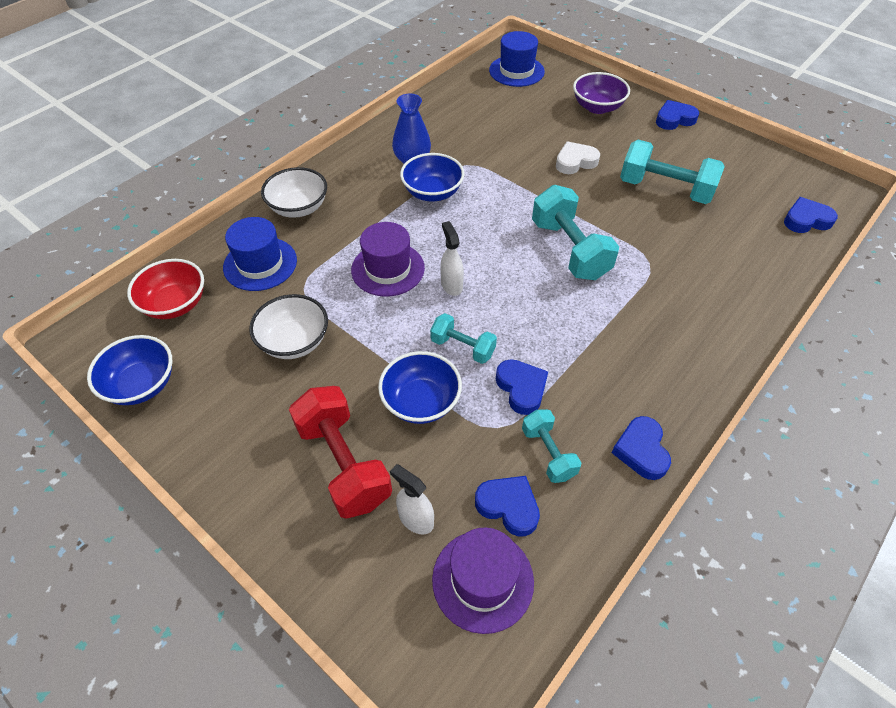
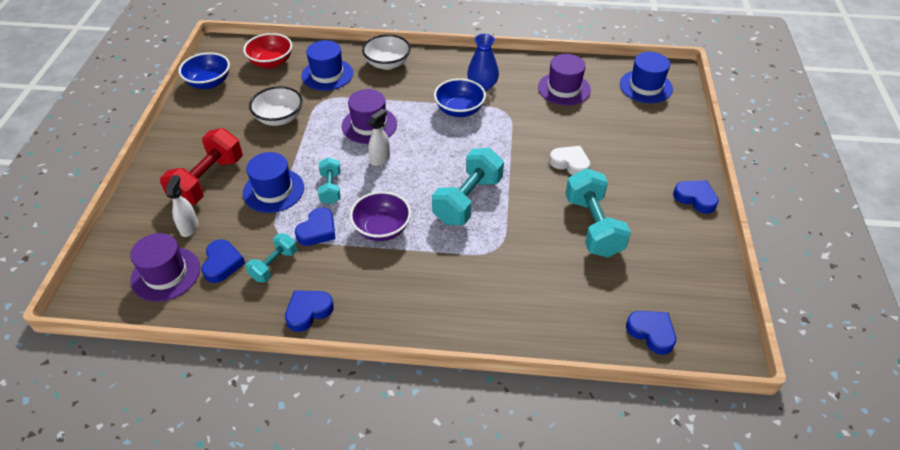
camera: 55 degrees right, 5 degrees down
blue bowl [378,351,462,424] -> blue hat [243,152,304,213]
purple bowl [573,72,630,114] -> purple bowl moved to [350,191,411,241]
none -> purple hat [538,54,591,106]

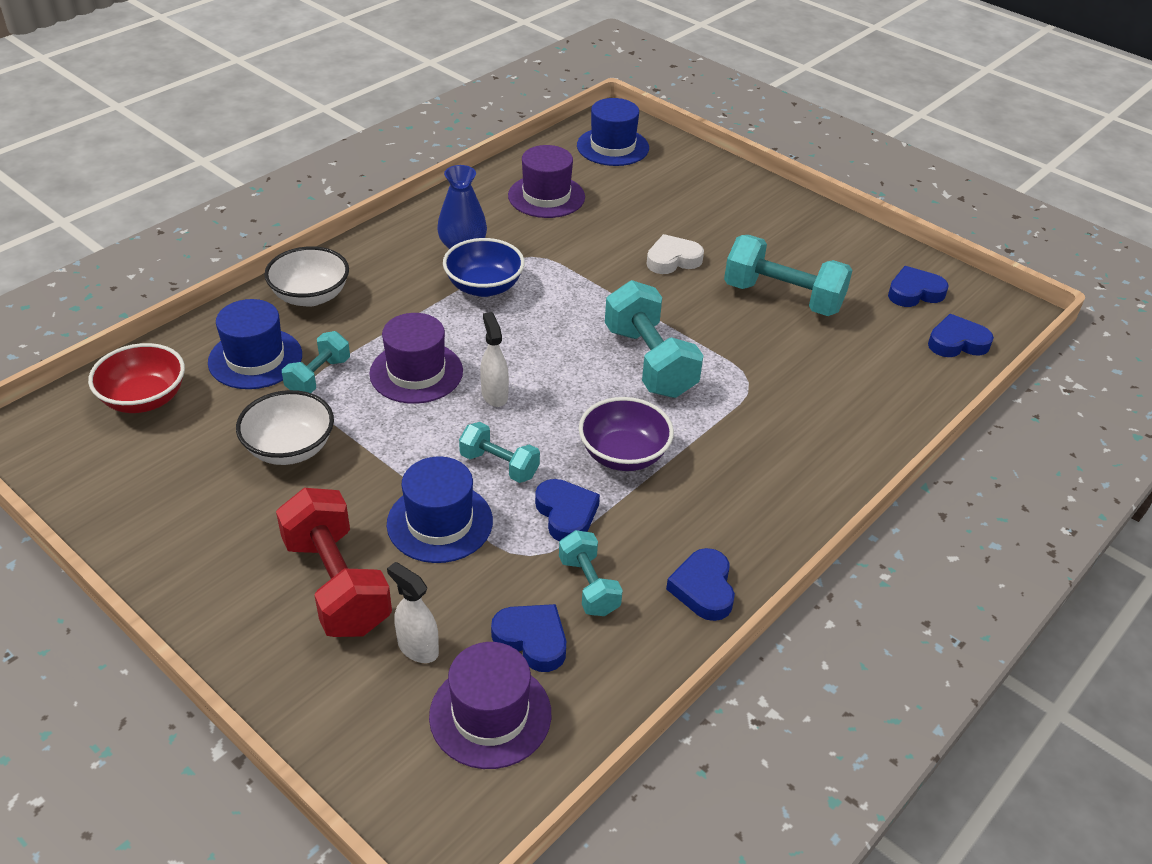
camera: 55 degrees left, 5 degrees down
blue bowl [179,52,230,89] -> none
blue heart [673,180,719,214] -> blue heart moved to [888,266,949,307]
none -> turquoise dumbbell [282,331,350,393]

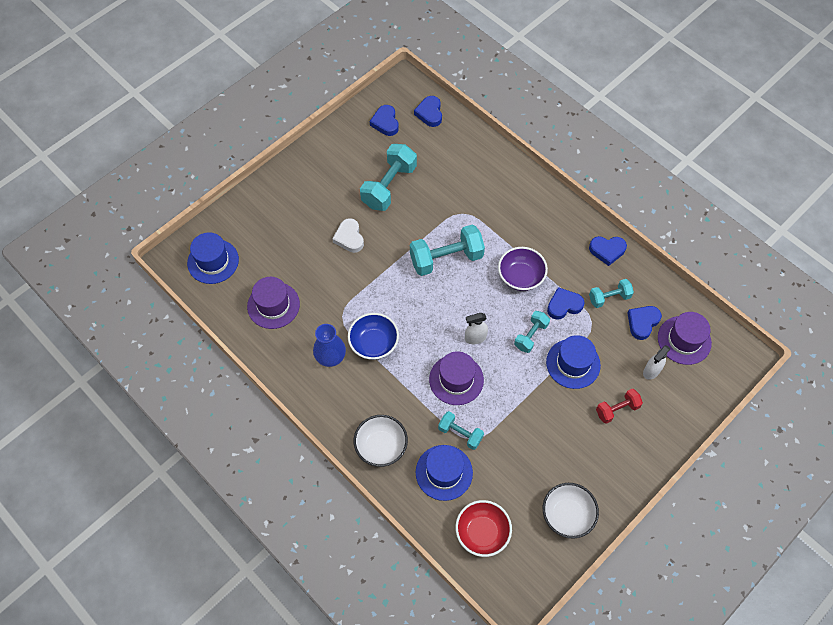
camera: 85 degrees left, 20 degrees up
white bowl [236,390,334,465] -> white bowl moved to [543,483,599,538]
red dumbbell [276,488,392,637] -> red dumbbell [596,388,643,424], size x0.57

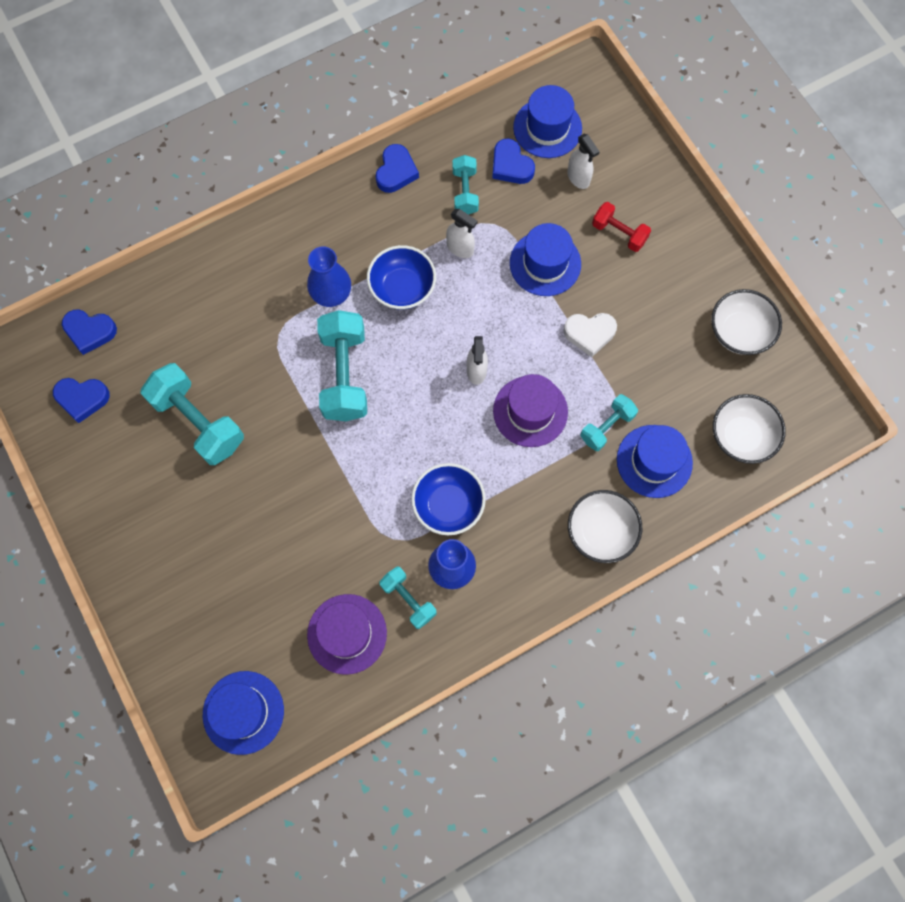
camera: 75 degrees left, 10 degrees up
white heart [332,218,364,253] -> white heart moved to [563,313,617,357]
red bowl [455,500,512,557] -> white bowl [713,394,786,464]
purple bowl [498,247,548,291] -> blue bowl [367,245,436,310]
turquoise dumbbell [514,311,550,353] -> turquoise dumbbell moved to [379,566,437,629]
blue heart [547,287,585,320] -> white spray bottle [446,209,478,258]
red dumbbell [596,388,643,424] -> red dumbbell turned 45 degrees counterclockwise [592,202,651,252]
purple hat [658,312,712,365] -> blue hat [513,85,582,158]
none -> blue vase [307,246,351,307]

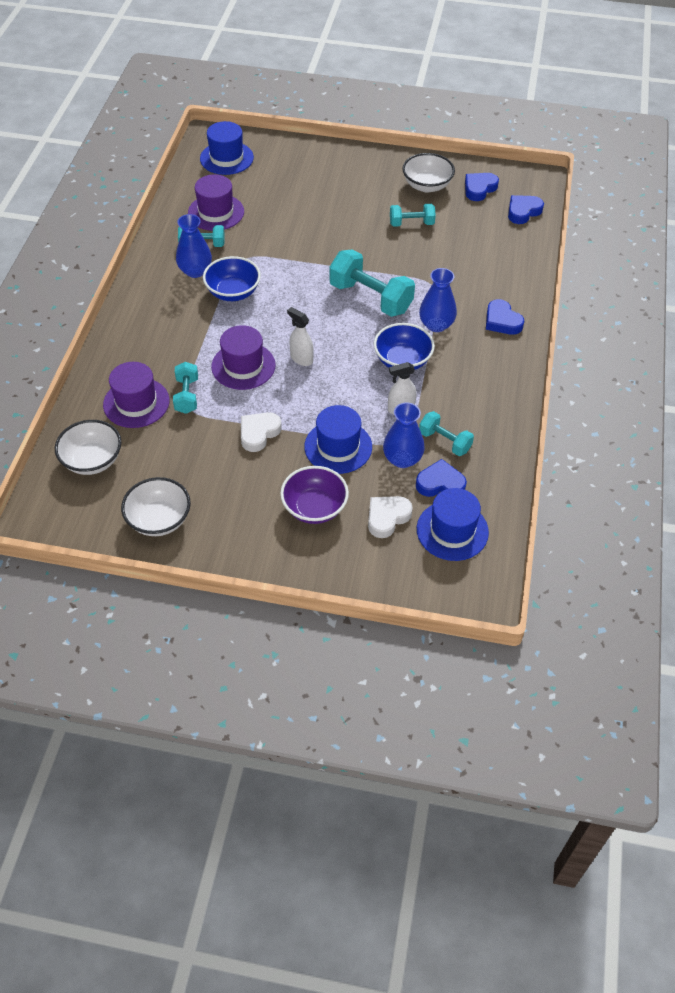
camera: 130 degrees right, 20 degrees down
turquoise dumbbell [140,363,244,465] -> turquoise dumbbell [390,204,436,227], size x0.57
blue heart [376,144,419,193] -> blue heart moved to [486,299,524,335]
white spray bottle [567,134,600,189] -> white heart [368,496,413,538]
white bowl [568,490,642,563] -> white bowl moved to [402,153,455,192]
red dumbbell [592,202,651,252] -> purple bowl [280,466,349,524]
blue hat [617,425,693,498] -> purple hat [103,362,170,428]
none -> blue vase [383,402,425,468]

